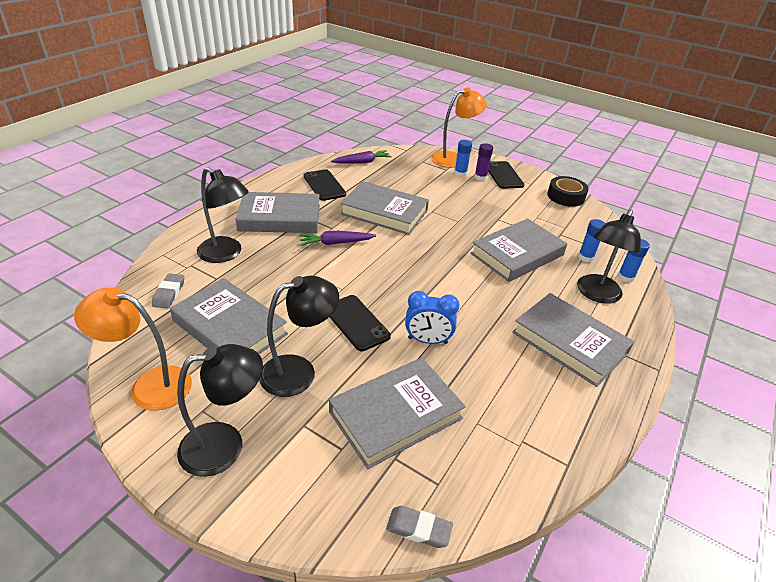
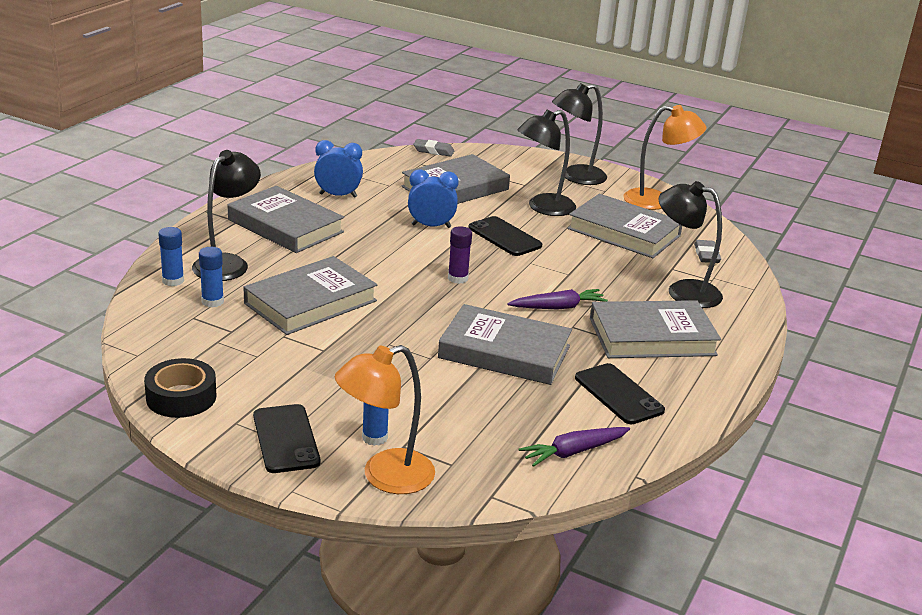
camera: 175 degrees right, 10 degrees down
purple glue stick [474,143,493,181] -> purple glue stick moved to [448,226,472,284]
none -> blue clock [314,140,363,198]

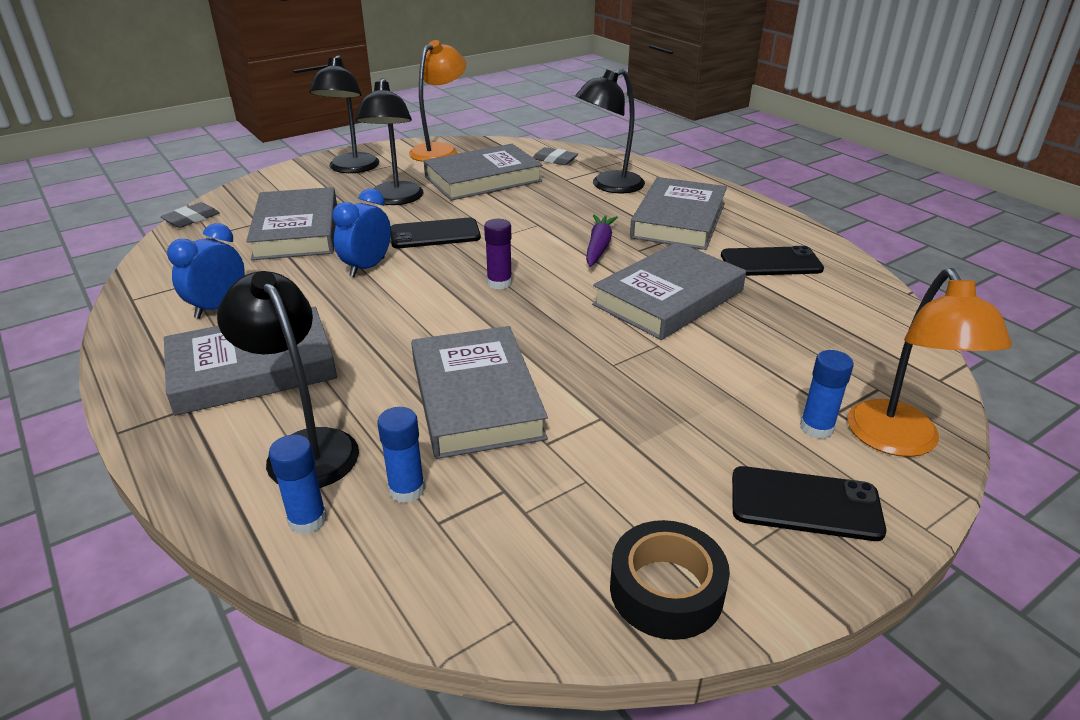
camera: 60 degrees left, 5 degrees up
purple carrot [519,427,630,467] -> none

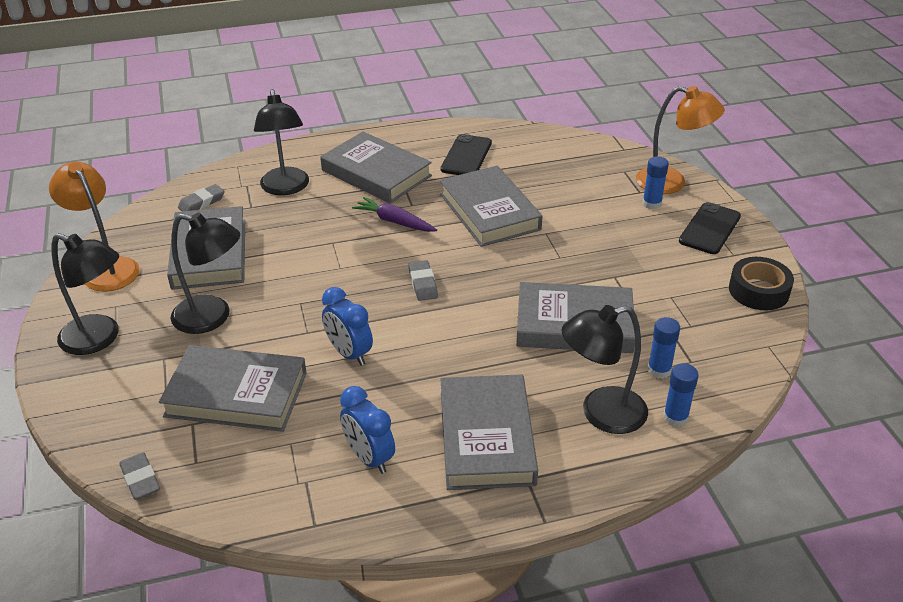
camera: 70 degrees left, 5 degrees up
black phone [391,218,481,248] -> none
purple glue stick [484,219,512,290] -> grey eraser [408,260,438,301]

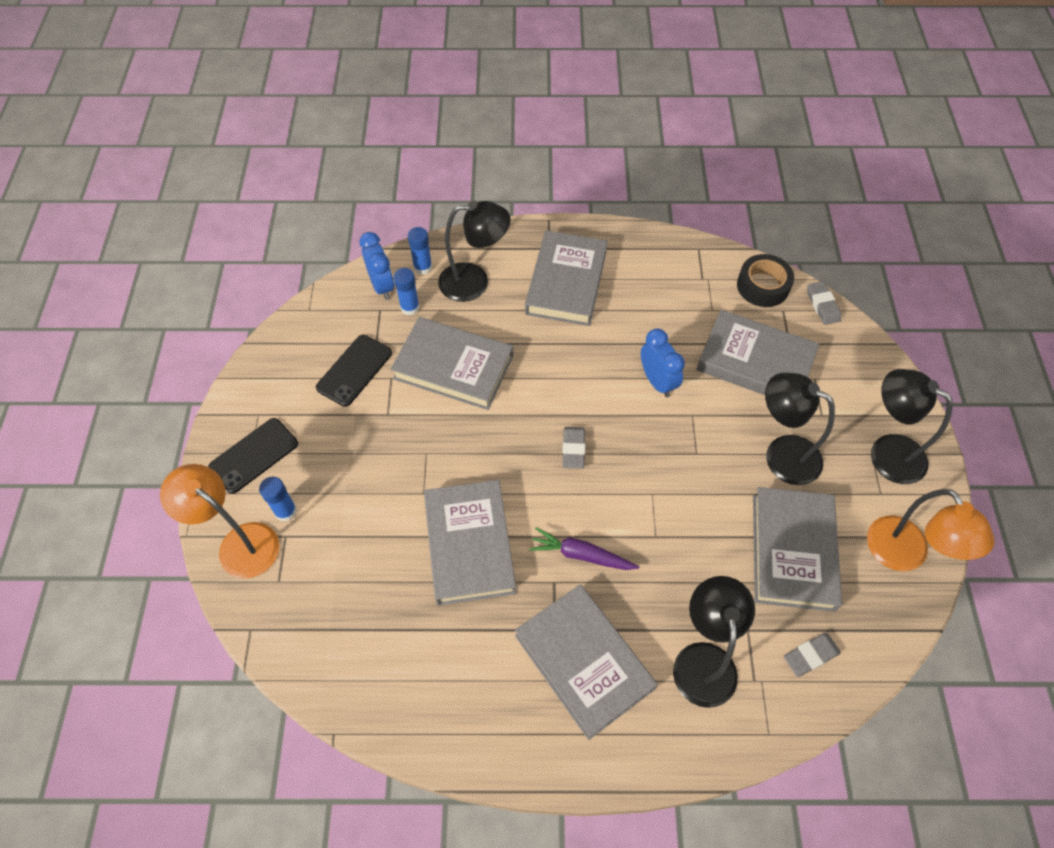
camera: 165 degrees left, 20 degrees up
blue clock [340,386,395,474] -> blue clock moved to [359,232,394,300]
purple carrot [352,197,437,232] -> purple carrot turned 150 degrees clockwise [529,527,639,570]
black phone [441,134,492,175] -> black phone moved to [316,335,392,407]
black tape [729,257,794,310] -> black tape moved to [737,254,794,307]

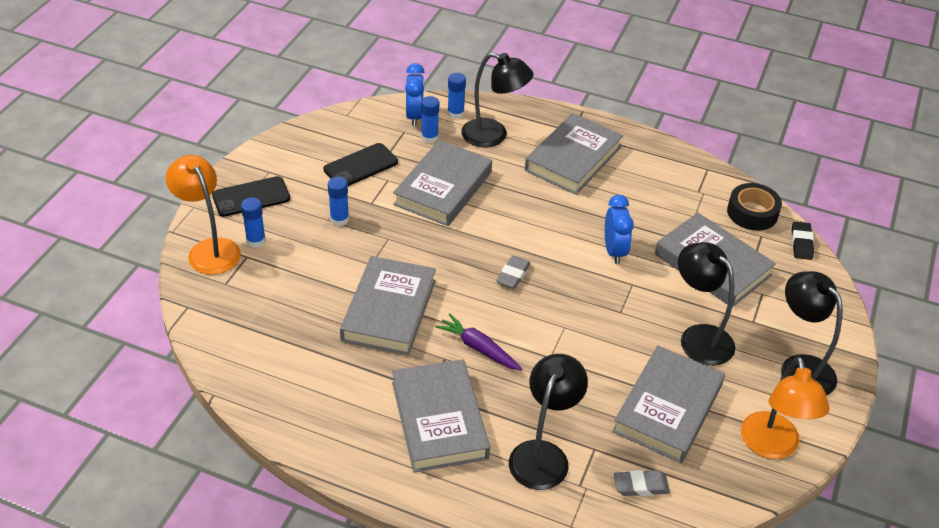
camera: 20 degrees right, 15 degrees down
grey book [391,317,513,410] -> grey book turned 75 degrees clockwise [393,140,492,226]
grey eraser [807,281,841,325] -> black eraser [792,221,814,260]
none -> blue glue stick [328,177,349,226]

